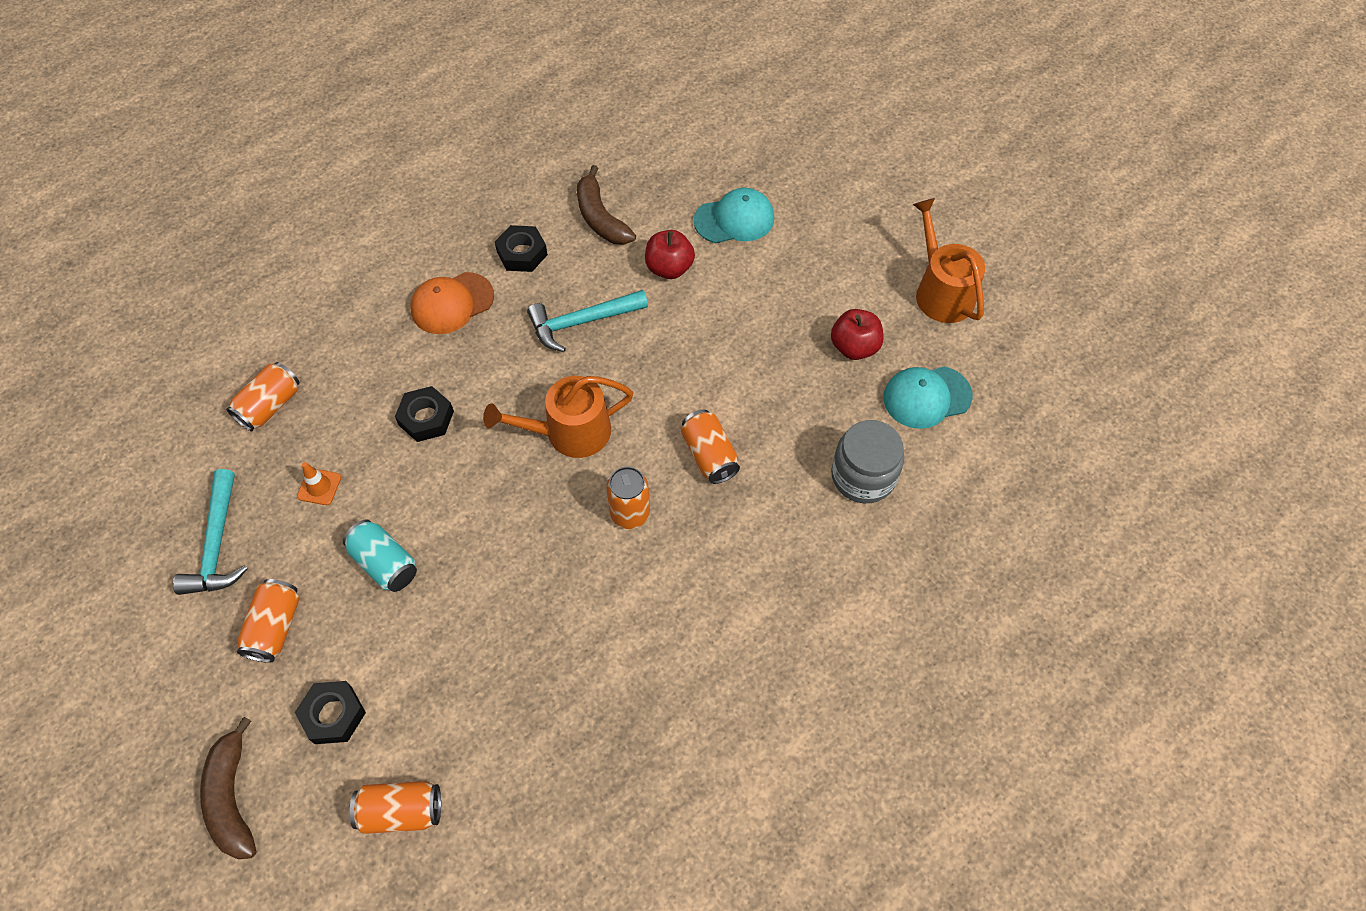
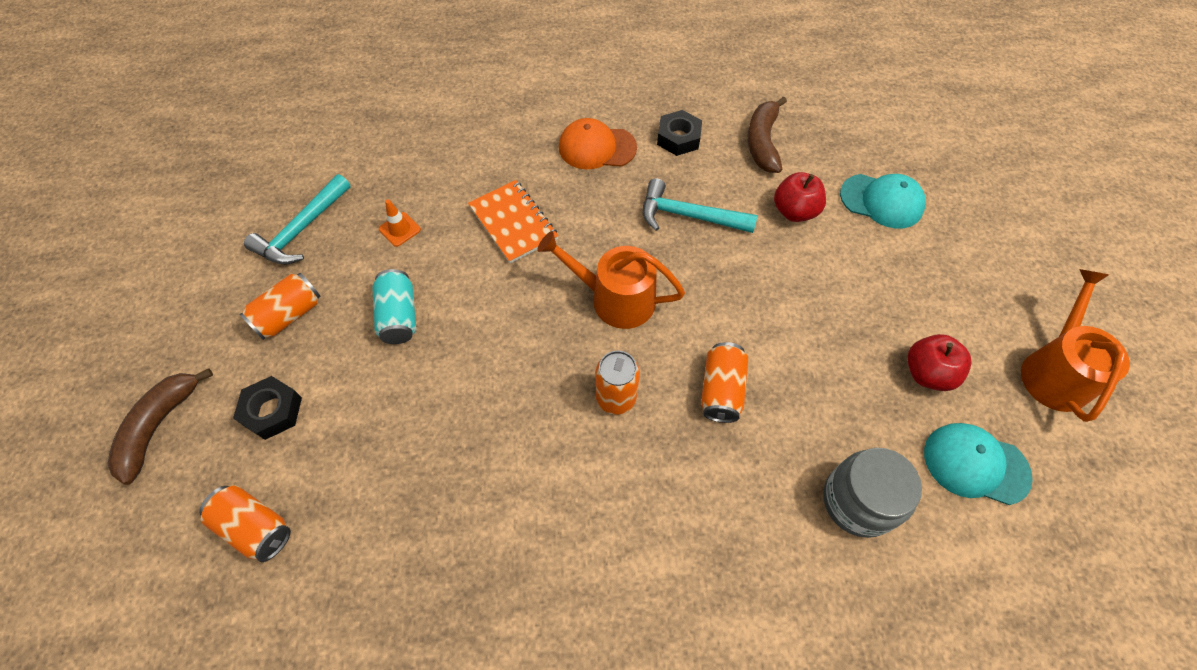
camera: 35 degrees right, 0 degrees up
orange can [226,362,300,431] -> none
black nut [395,386,454,442] -> orange notebook [468,180,559,263]

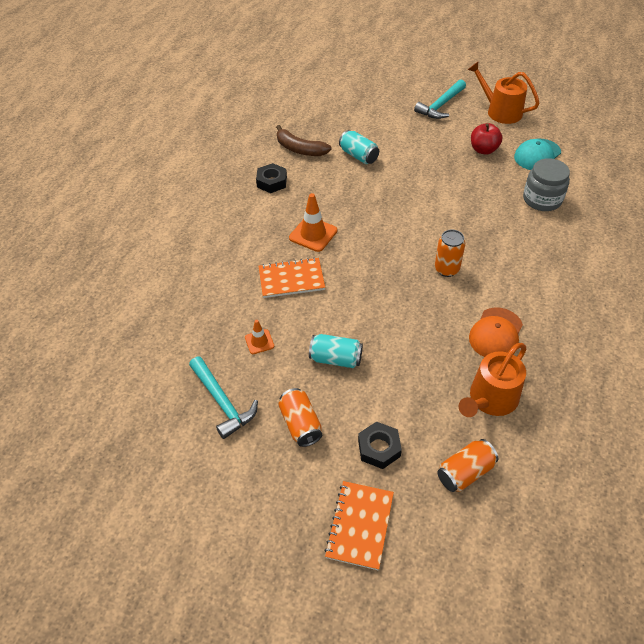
camera: 65 degrees left, 10 degrees down
brown banana [107,368,213,485] -> orange notebook [324,481,394,570]
orange watering can [537,231,685,329] -> orange watering can moved to [458,343,526,417]
orange cap [559,118,637,169] -> orange cap moved to [469,307,523,357]
turquoise hammer [643,178,757,233] -> turquoise hammer moved to [414,79,466,119]
orange can [701,342,748,423] -> none
red apple [774,172,826,222] -> turquoise can [339,130,379,164]
turquoise cap [840,174,925,229] -> none
none -> orange traffic cone [289,193,337,252]

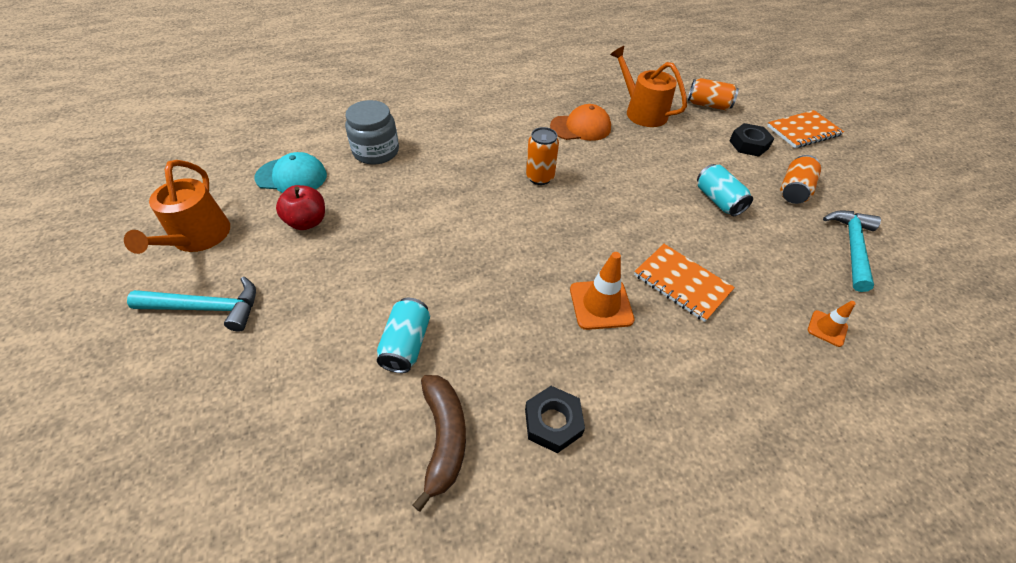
camera: 130 degrees left, 0 degrees up
orange traffic cone [245,320,274,354] -> orange traffic cone moved to [808,301,856,347]
orange watering can [458,343,526,417] -> orange watering can turned 135 degrees counterclockwise [610,46,687,127]

